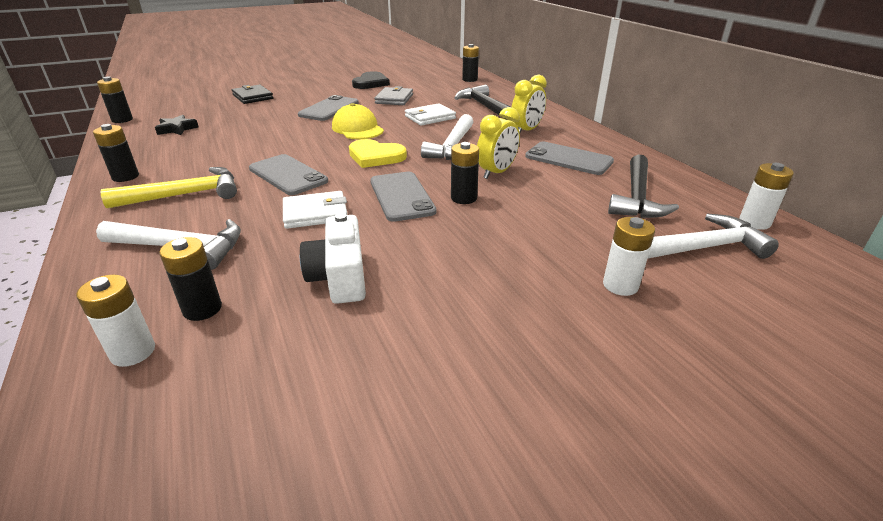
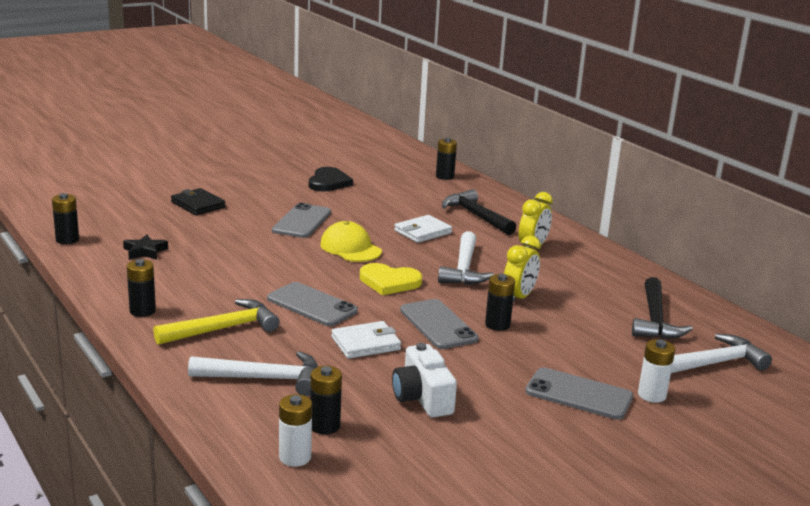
camera: 10 degrees left, 10 degrees down
grey wallet [374,86,413,105] -> none
grey phone [525,142,614,175] -> grey phone moved to [525,367,633,420]
white battery [739,163,794,230] -> none

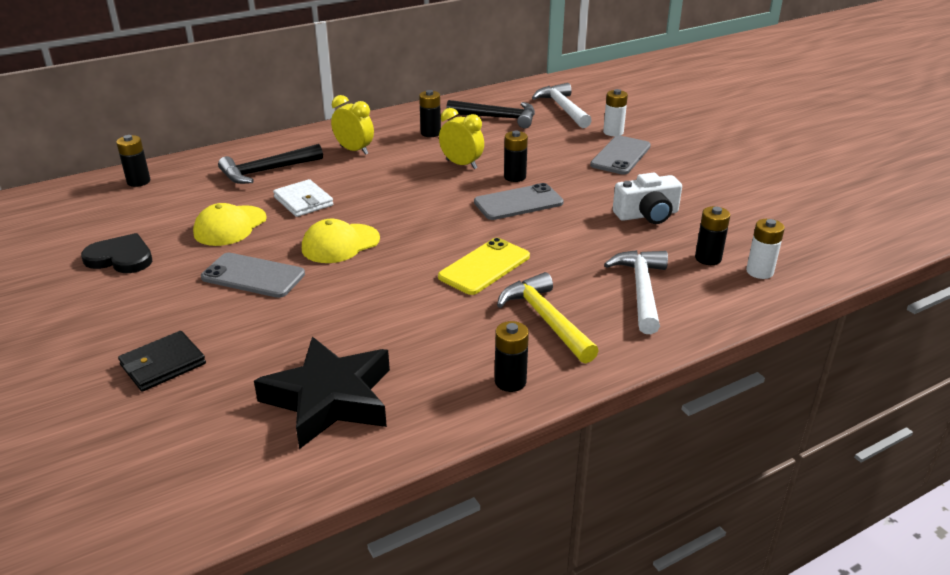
camera: 85 degrees left, 10 degrees up
black battery [52,193,79,244] -> black battery moved to [419,90,441,137]
black star [123,235,168,260] -> black star [254,337,390,449], size x2.16
grey phone [267,282,358,326] -> yellow phone [438,238,530,295]
white wallet [331,321,401,359] -> none
yellow heart [360,263,422,295] -> none
white hammer [438,231,494,285] -> none
none -> yellow cap [193,203,267,246]

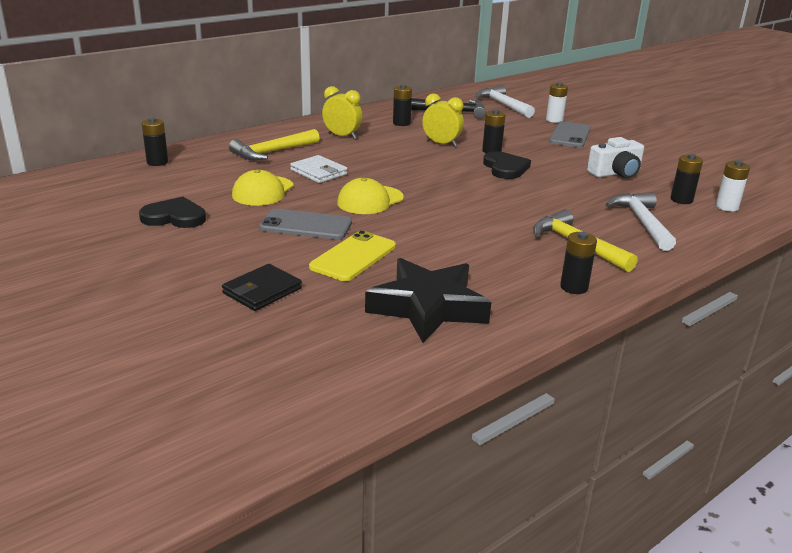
camera: 10 degrees left, 5 degrees down
black hammer [218,144,323,184] -> yellow hammer [229,129,320,161]
yellow phone [438,238,530,295] -> yellow phone moved to [309,231,396,281]
grey phone [474,183,564,220] -> black heart [483,151,531,179]

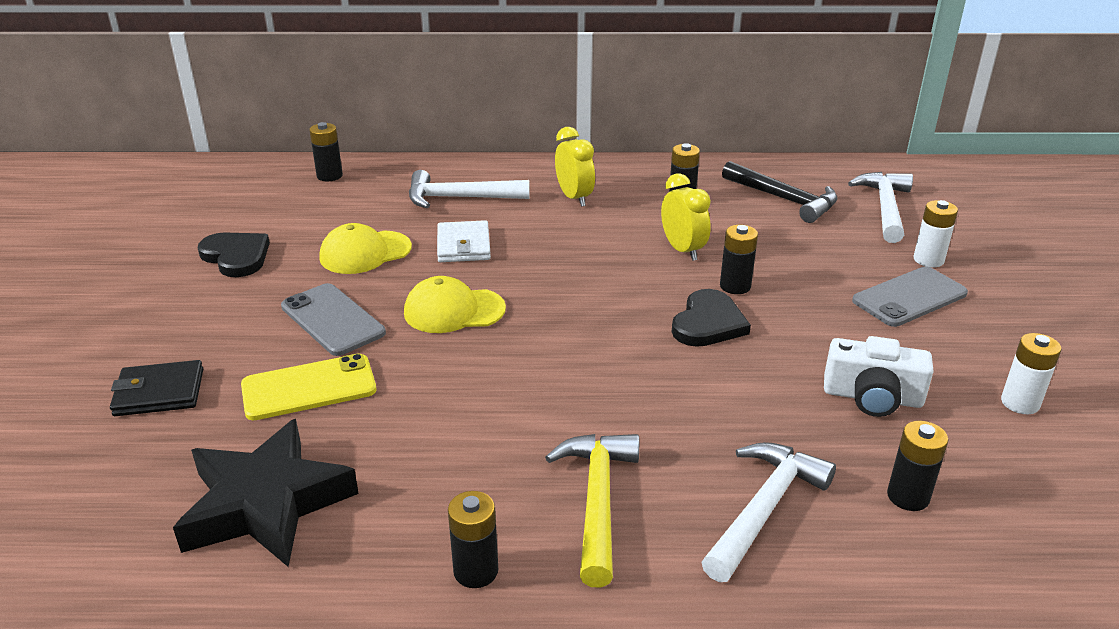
camera: 40 degrees right, 5 degrees up
yellow hammer [229,129,320,161] -> white hammer [409,170,530,208]
white battery [715,160,750,212] -> white battery moved to [1001,333,1061,414]

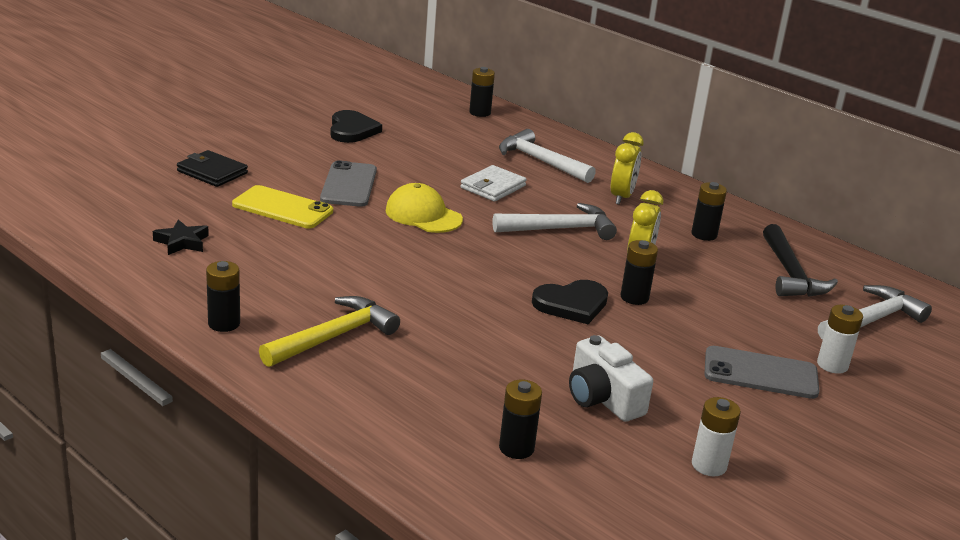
camera: 40 degrees right, 5 degrees down
black star [173,419,359,567] -> black star [153,220,209,255], size x0.46
yellow cap [319,223,412,274] -> none
white hammer [701,442,836,582] -> white hammer moved to [493,203,617,240]

